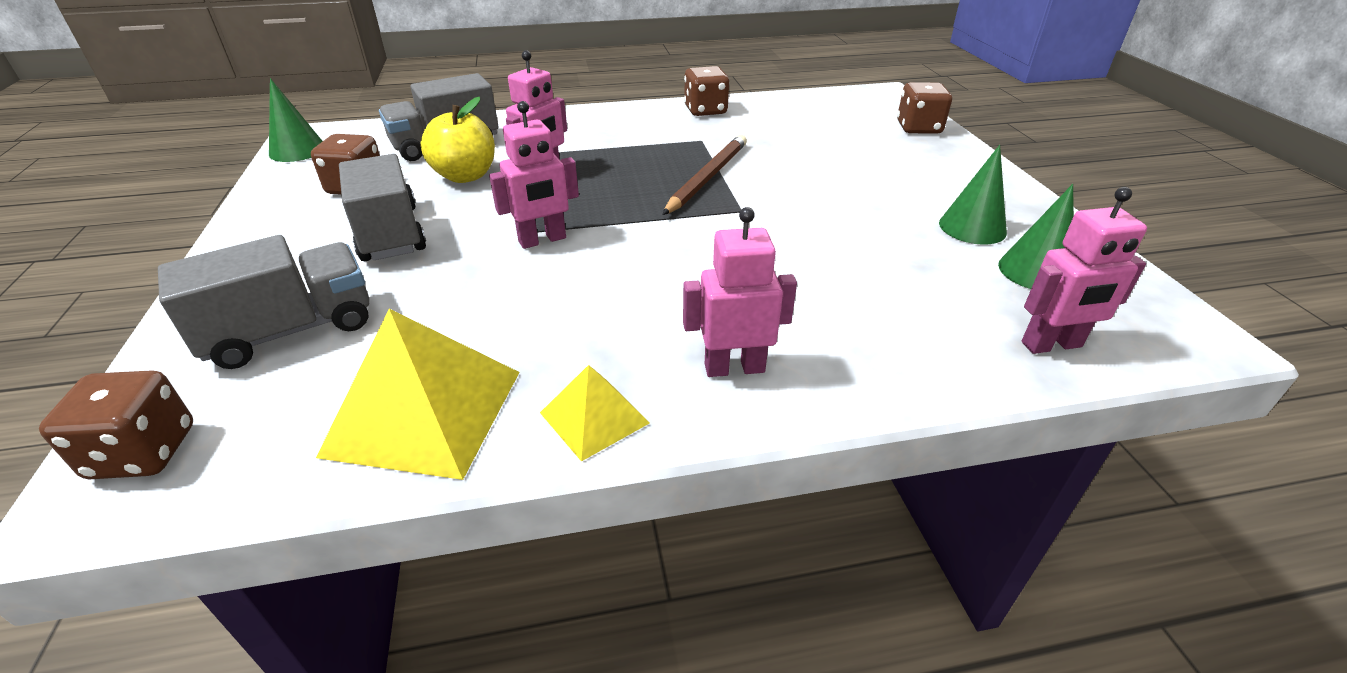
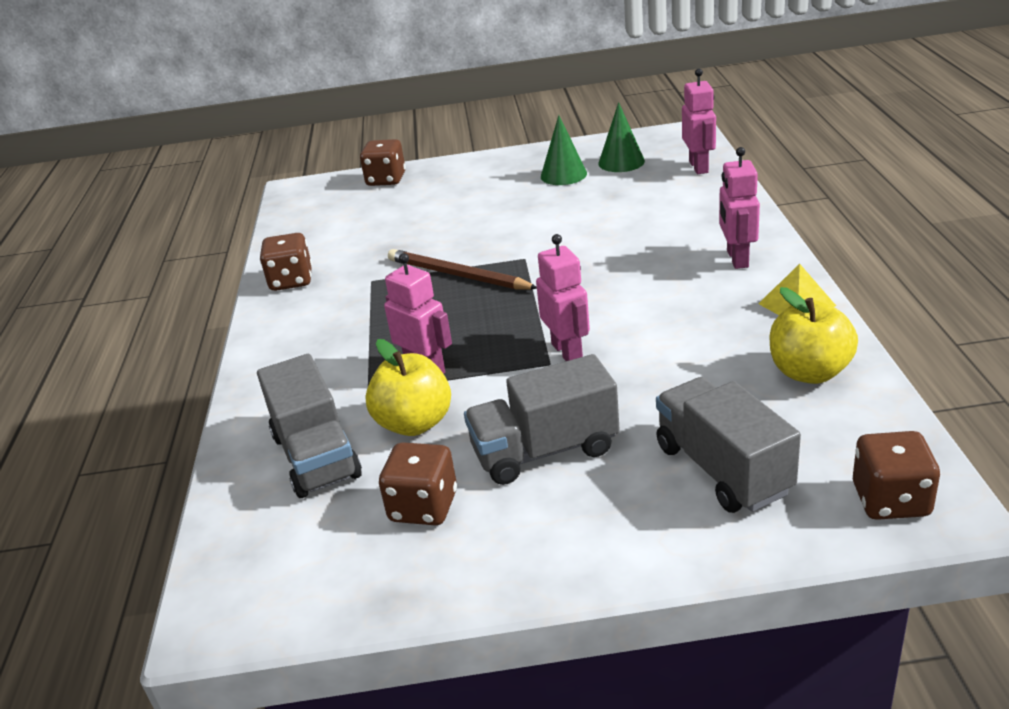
camera: 80 degrees left, 5 degrees down
green cone [269,78,323,162] -> none
yellow pyramid [316,309,520,480] -> yellow apple [770,287,858,384]

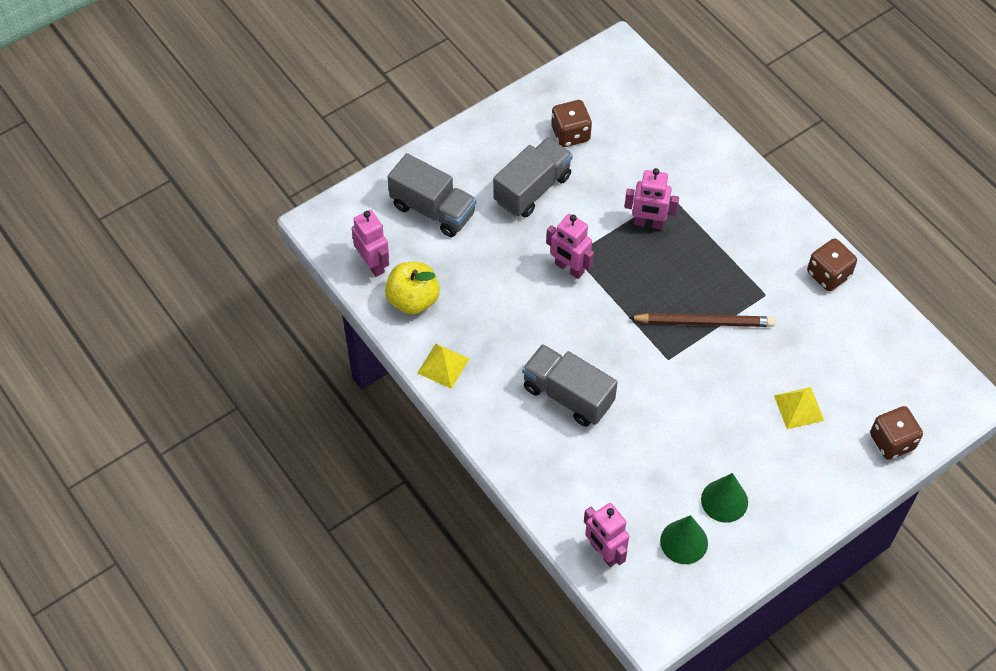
camera: 145 degrees right, 25 degrees up
grey truck [257,354,362,498] -> grey truck moved to [522,344,618,427]
yellow apple [365,339,451,436] -> none
pink robot [719,147,760,269] -> pink robot moved to [352,210,389,277]
brown dice [853,431,940,520] -> none
none -> yellow pyramid [774,387,824,429]

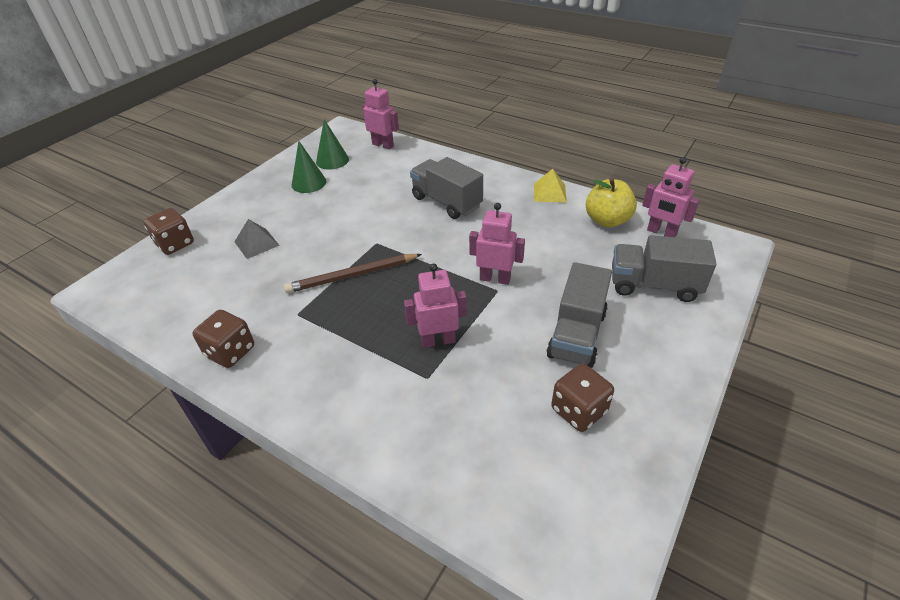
camera: 160 degrees right, 15 degrees down
grey truck [522,344,618,427] -> grey truck turned 150 degrees counterclockwise [410,157,483,219]
yellow pyramid [774,387,824,429] -> grey pyramid [235,219,280,259]

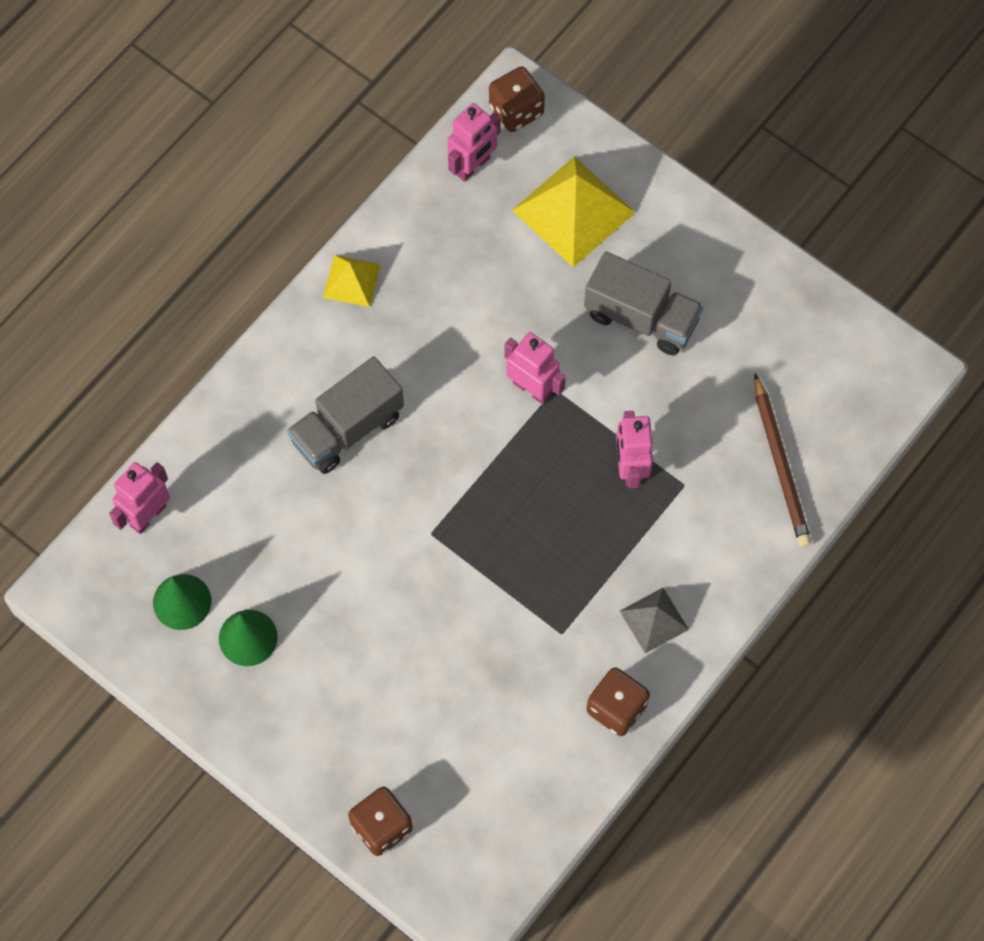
camera: 85 degrees left, 25 degrees up
grey pyramid [235,219,280,259] -> grey pyramid moved to [620,588,689,653]
brown pencil [284,254,422,293] -> brown pencil moved to [754,374,811,547]
pink robot [469,203,525,285] -> pink robot turned 105 degrees clockwise [504,332,566,405]
brown dice [551,363,614,432] -> brown dice moved to [489,66,545,132]
yellow apple [586,178,637,228] -> none
grey truck [612,235,716,302] -> yellow pyramid [512,156,636,267]

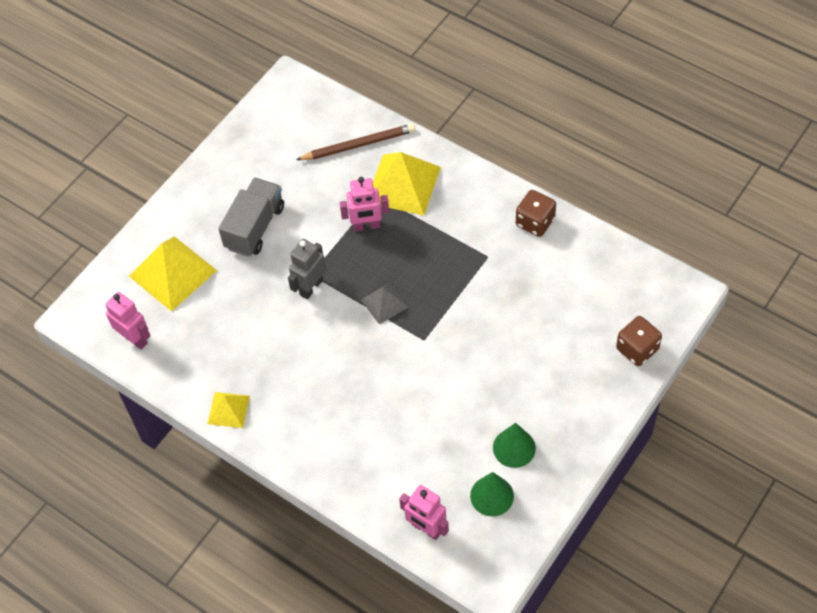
camera: 90 degrees left, 10 degrees down
grey truck [287,356,404,474] -> none
brown dice [489,66,545,132] -> none
pink robot [504,332,566,405] -> grey robot [288,239,326,299]
grey pyramid [620,588,689,653] -> grey pyramid moved to [361,283,408,325]
none -> yellow pyramid [373,152,441,215]

